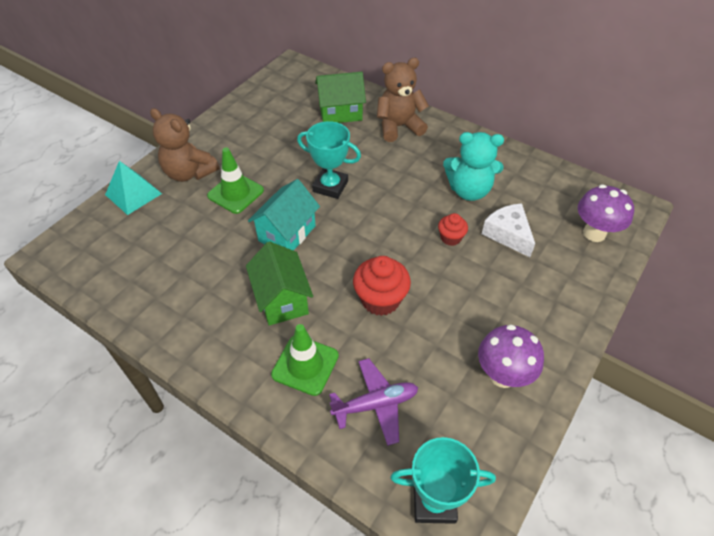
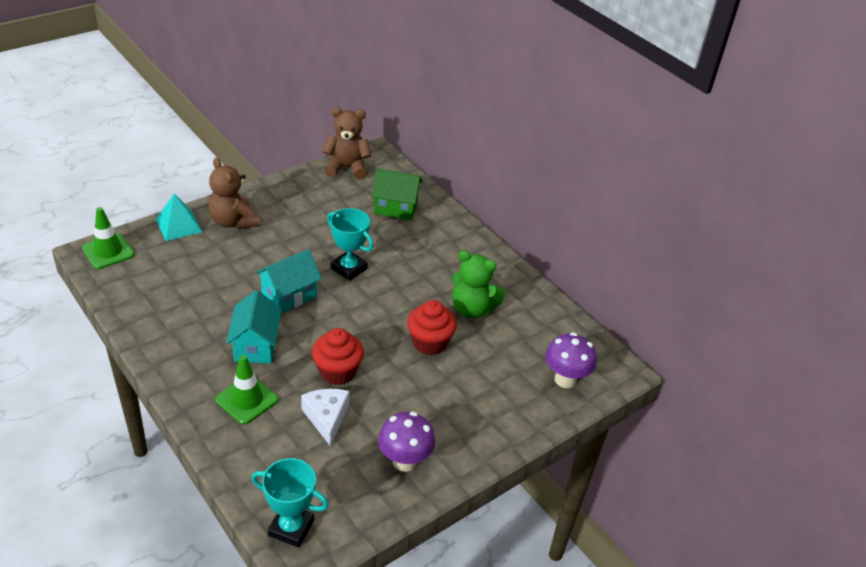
camera: 15 degrees right, 10 degrees down
green traffic cone [207,147,264,214] -> green traffic cone moved to [82,207,135,269]
green house [246,241,313,326] -> turquoise house [226,290,282,363]
purple plane [329,358,418,446] -> none
brown teddy bear [377,58,429,142] -> brown teddy bear moved to [322,107,371,180]
red cupcake [438,213,468,246] -> red cupcake [407,300,457,355], size x1.74
turquoise teddy bear [443,132,504,201] -> green teddy bear [452,250,505,318]
white cheese [482,203,535,257] -> white cheese moved to [301,389,349,447]

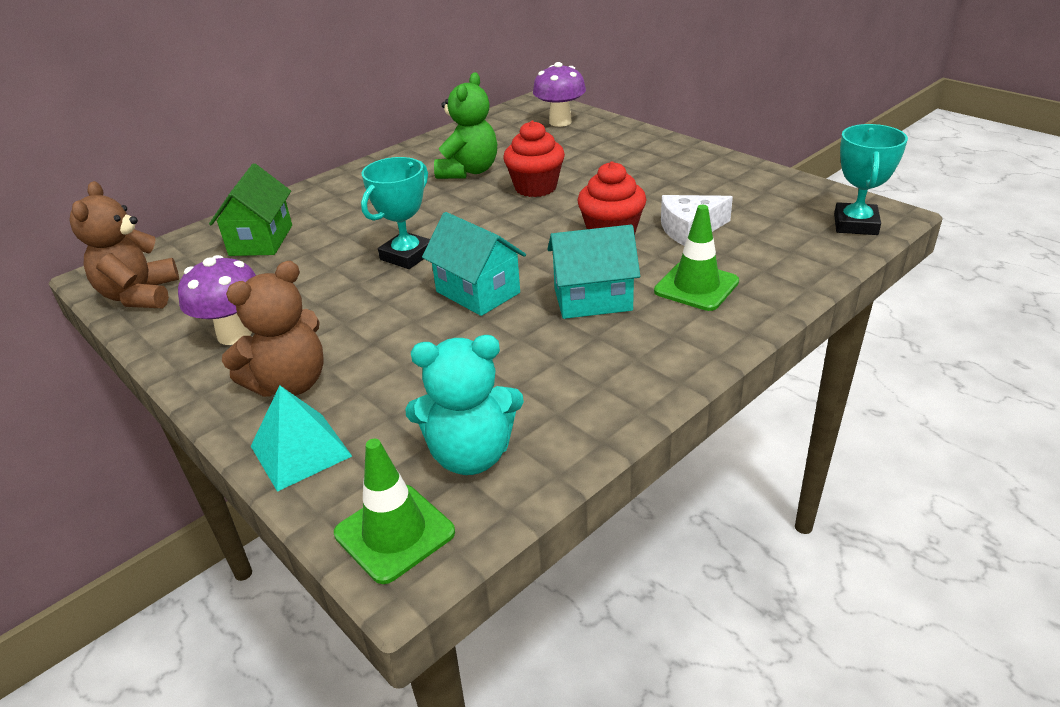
camera: 90 degrees left, 5 degrees down
purple mushroom [378,412,435,472] -> purple mushroom moved to [178,255,256,345]
none -> turquoise teddy bear [405,335,524,475]

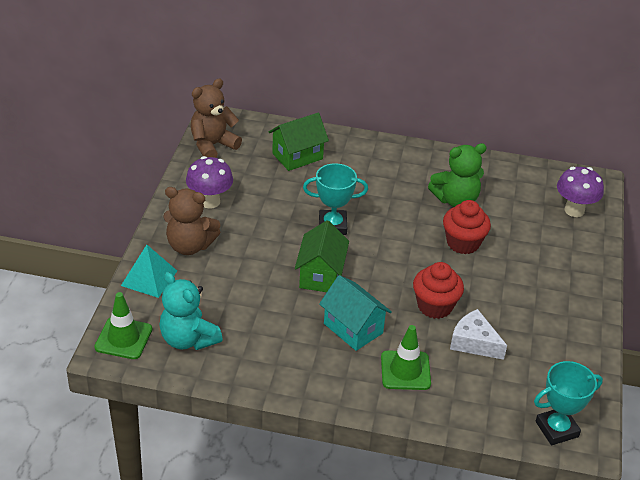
camera: 50 degrees right, 5 degrees up
turquoise house [422,212,526,316] -> green house [295,220,349,292]

